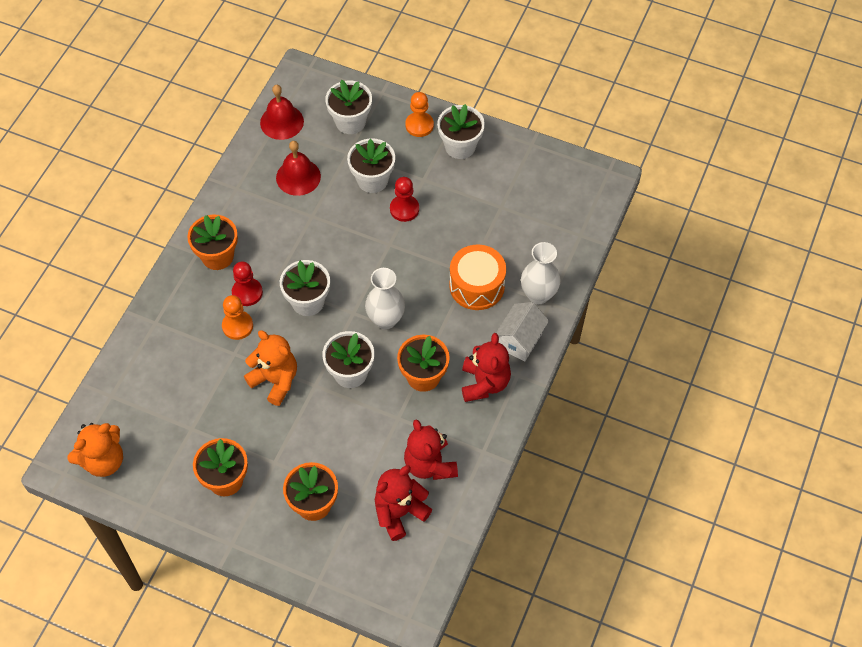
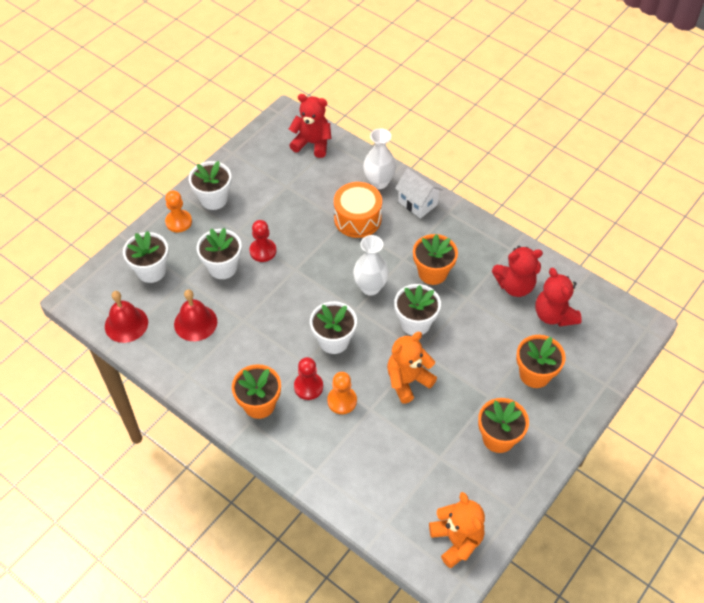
camera: 75 degrees left, 5 degrees down
red teddy bear [462,333,511,402] -> red teddy bear moved to [289,94,331,158]

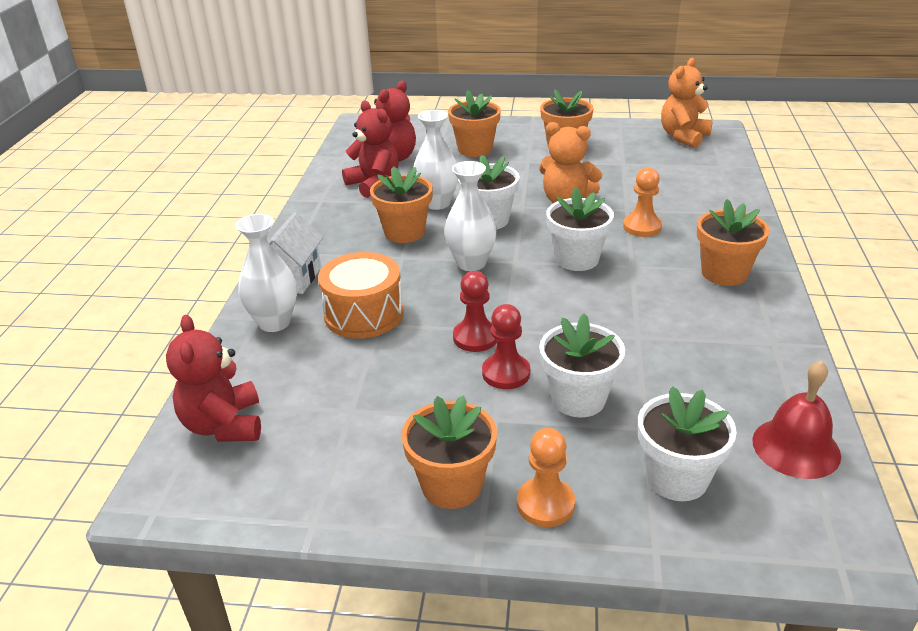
camera: 120 degrees left, 20 degrees down
red bell [174,289,217,341] -> none
white flower pot [189,161,231,210] -> orange flower pot [401,396,497,509]
red pawn [294,357,323,400] -> red pawn moved to [453,271,497,352]
none -> white vase [413,110,458,210]

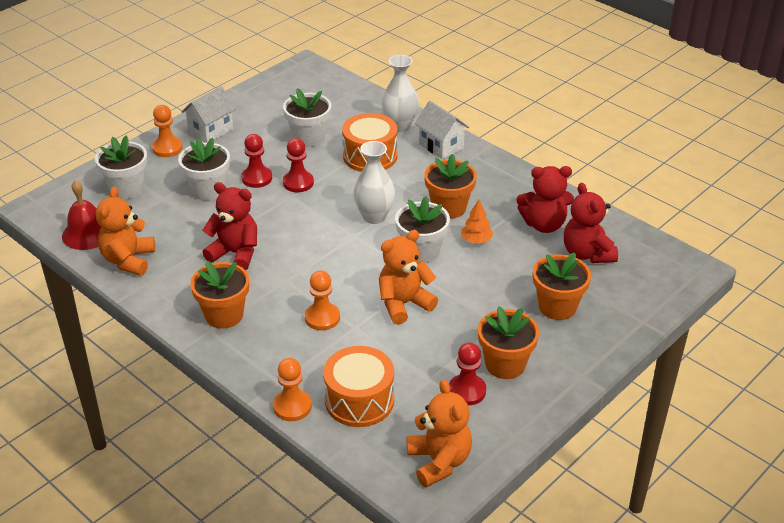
camera: 125 degrees right, 5 degrees up
red teddy bear [166,315,261,442] -> red teddy bear moved to [202,182,257,270]
orange flower pot [401,396,497,509] -> white house [182,86,236,143]
white vase [413,110,458,210] -> orange tree [461,200,493,244]
white flower pot [546,187,614,271] -> white flower pot moved to [283,88,331,147]
none -> orange teddy bear [96,187,155,276]
none -> orange pawn [273,358,312,421]
none -> orange drum [323,346,394,427]
none -> red pawn [449,342,486,405]

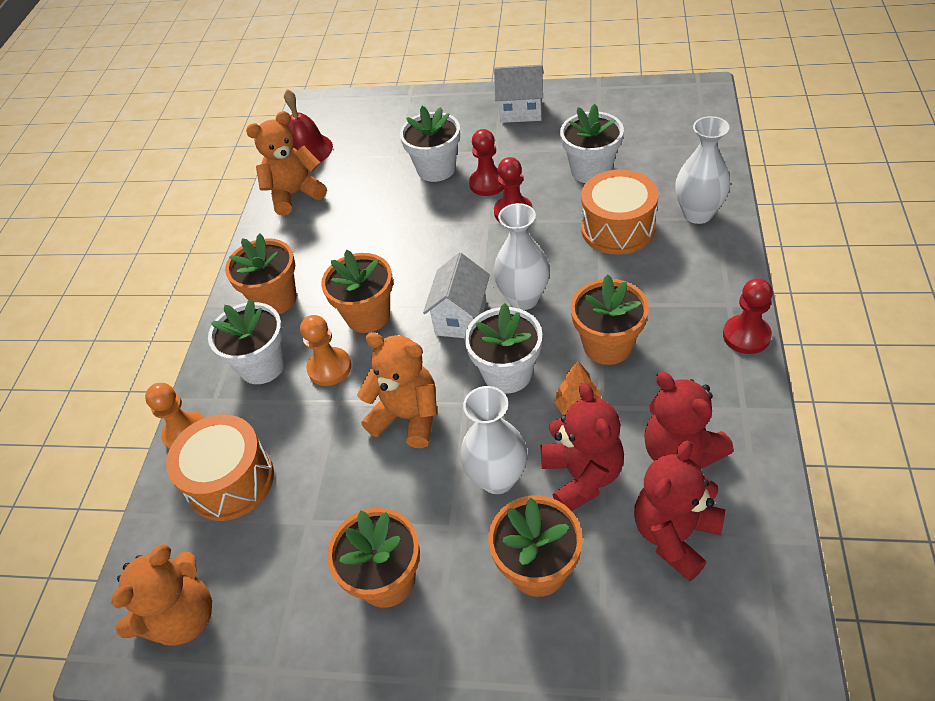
camera: 60 degrees right, 10 degrees up
white flower pot [95,136,147,199] -> white flower pot moved to [208,299,285,384]
orange pawn [152,105,183,157] -> none
red teddy bear [202,182,257,270] -> red teddy bear moved to [540,382,624,511]
white house [415,101,469,160] -> white house moved to [423,253,490,338]
red pawn [449,342,486,405] -> red pawn moved to [723,278,773,354]
none -> orange flower pot [321,250,393,333]
none -> white vase [460,386,527,494]

